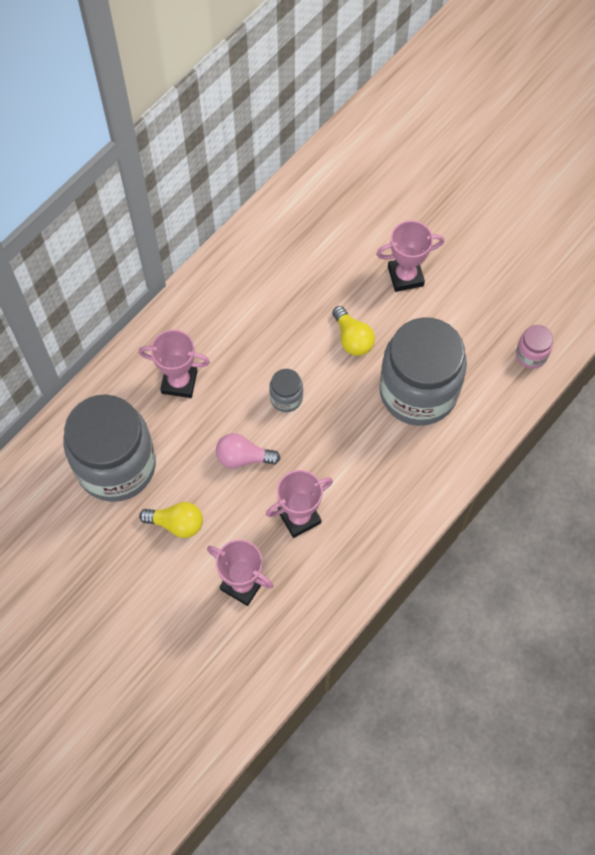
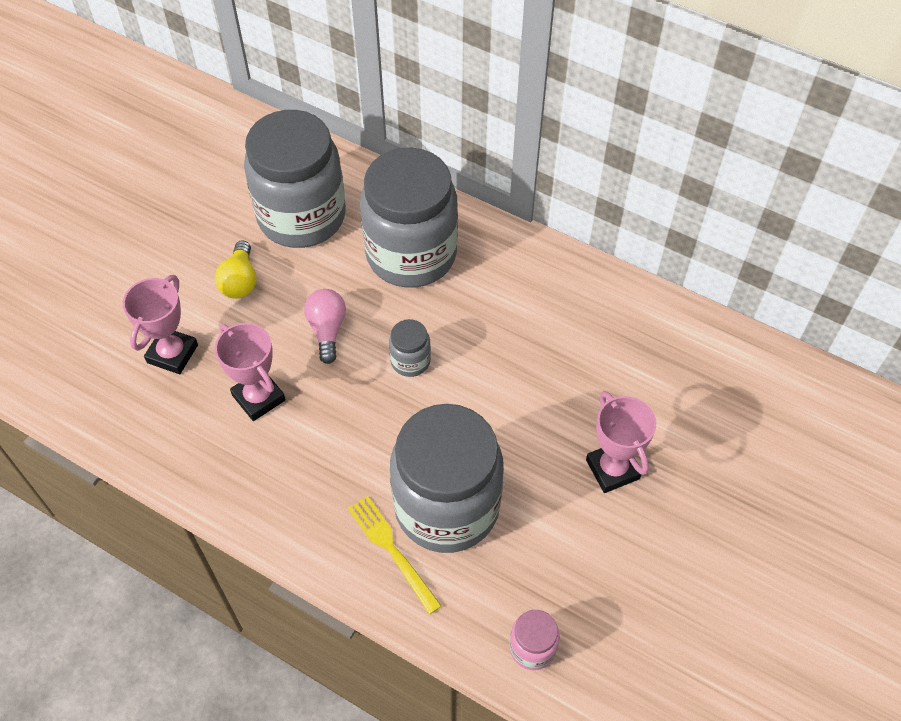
camera: 80 degrees right, 10 degrees down
pink trophy [138,330,210,398] -> grey jar [360,148,458,288]
yellow light bulb [332,306,375,356] -> none
none -> yellow fork [348,496,442,614]

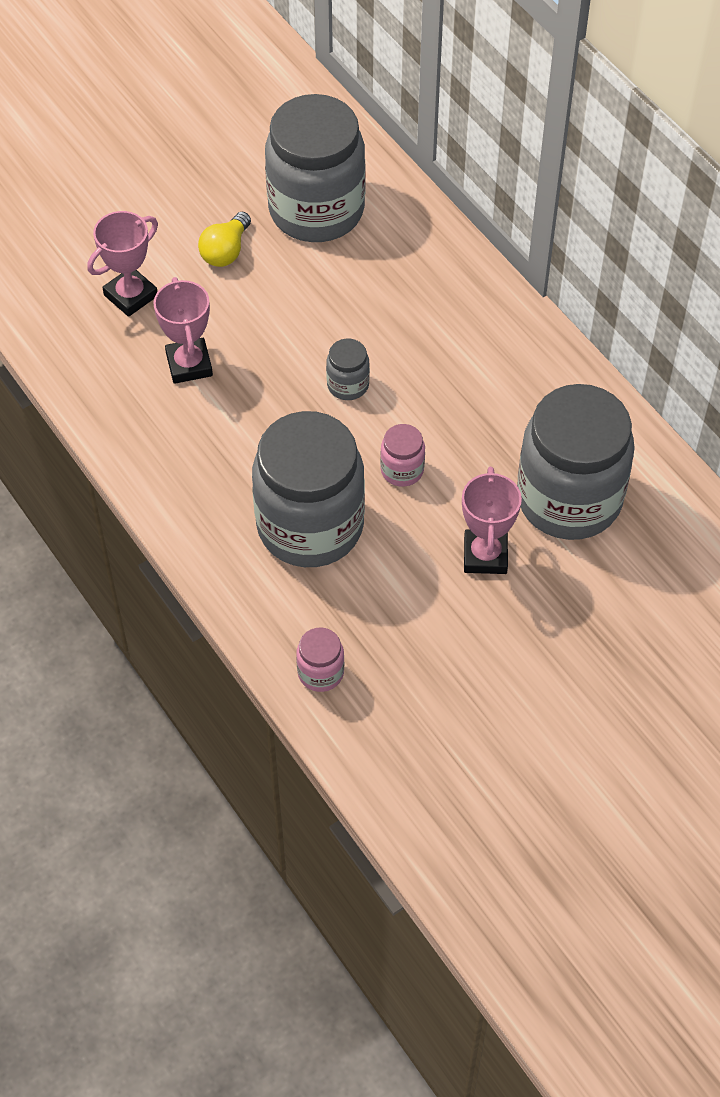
camera: 25 degrees right, 0 degrees up
pink light bulb [304,289,346,364] -> none
yellow fork [348,496,442,614] -> none
grey jar [360,148,458,288] -> grey jar moved to [517,384,635,540]
none -> pink jar [380,424,425,487]

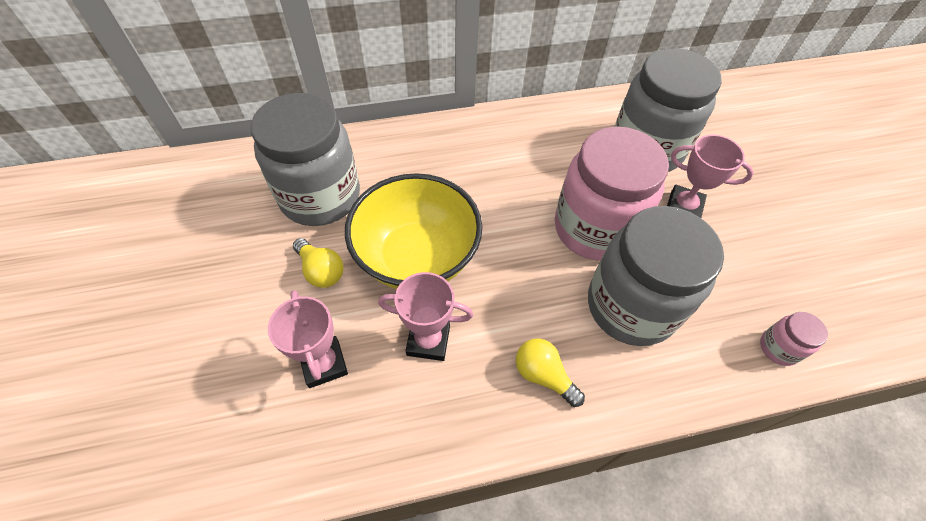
camera: 70 degrees left, 0 degrees up
grey jar [326,338,370,400] -> none
pink jar [380,424,425,487] -> pink jar [555,126,669,261], size x2.42
none -> yellow bowl [345,173,483,289]
none -> yellow light bulb [516,338,585,407]

